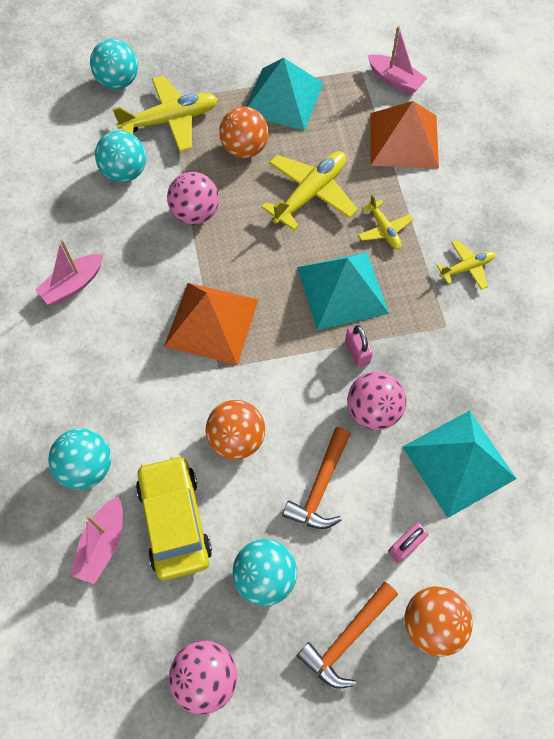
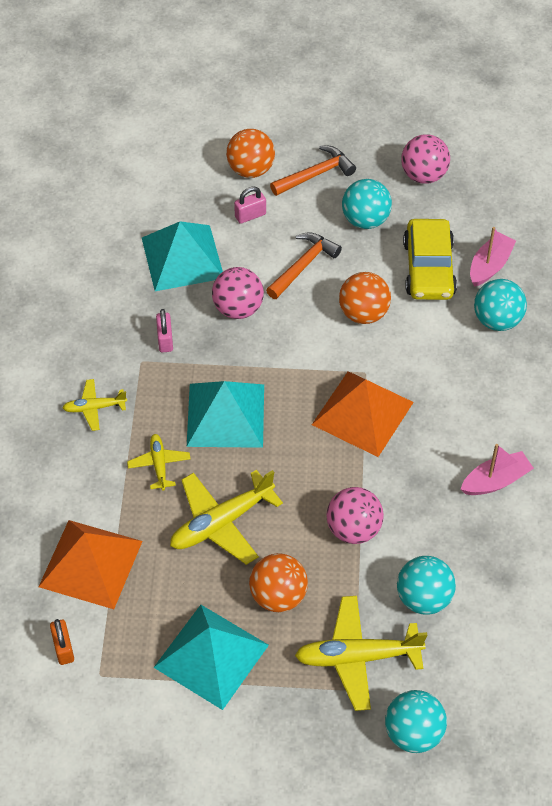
camera: 165 degrees left, 10 degrees down
pink padlock [345,325,373,368] -> pink padlock moved to [156,309,173,352]
pink boat [368,26,427,94] -> orange padlock [50,619,74,665]

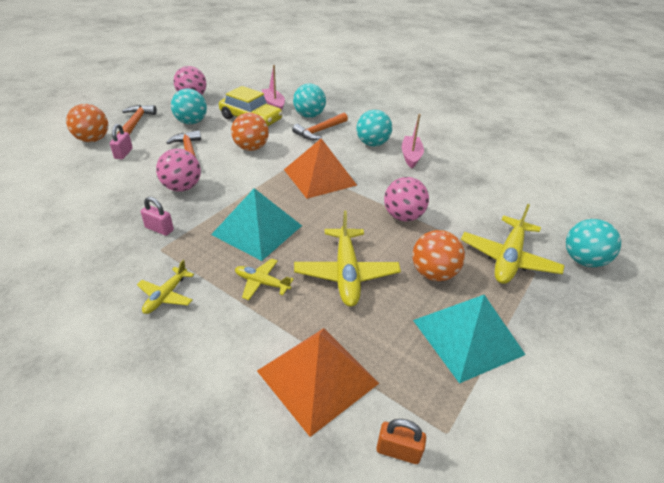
camera: 60 degrees left, 15 degrees down
turquoise pyramid [142,221,223,291] -> none
turquoise ball [397,556,456,615] -> turquoise ball moved to [357,110,392,146]
none -> orange hammer [292,113,348,140]

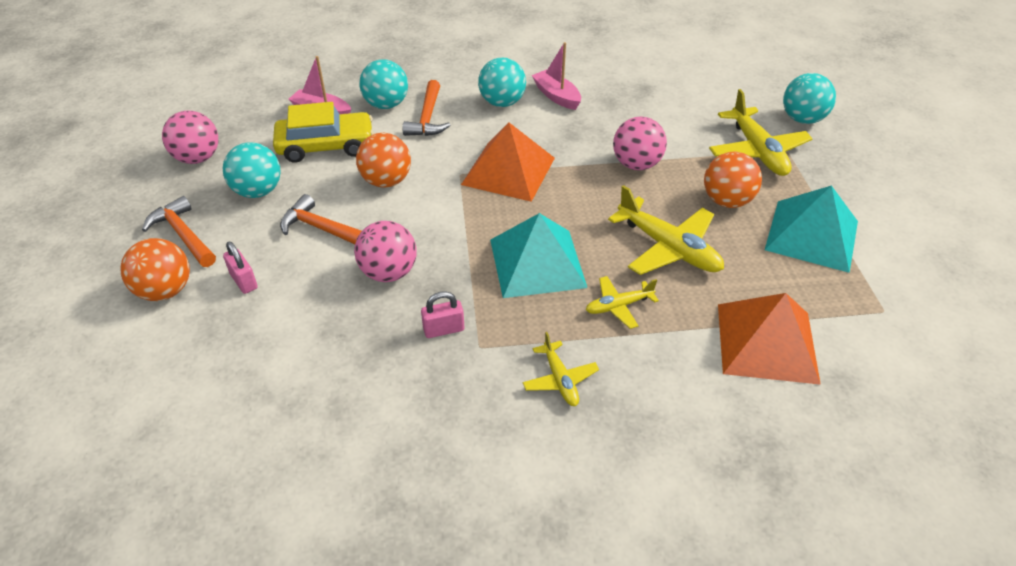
camera: 40 degrees left, 5 degrees up
orange padlock [376,419,426,464] -> none

